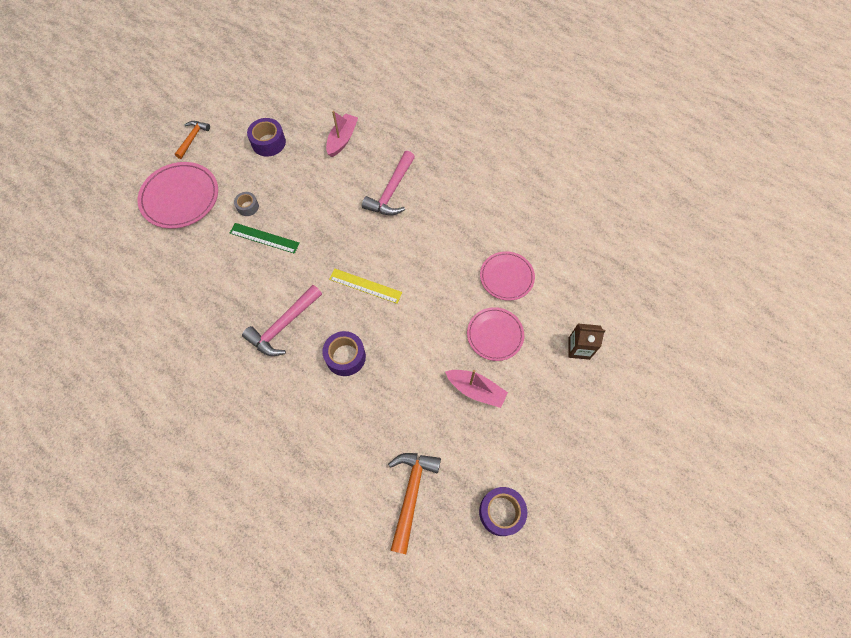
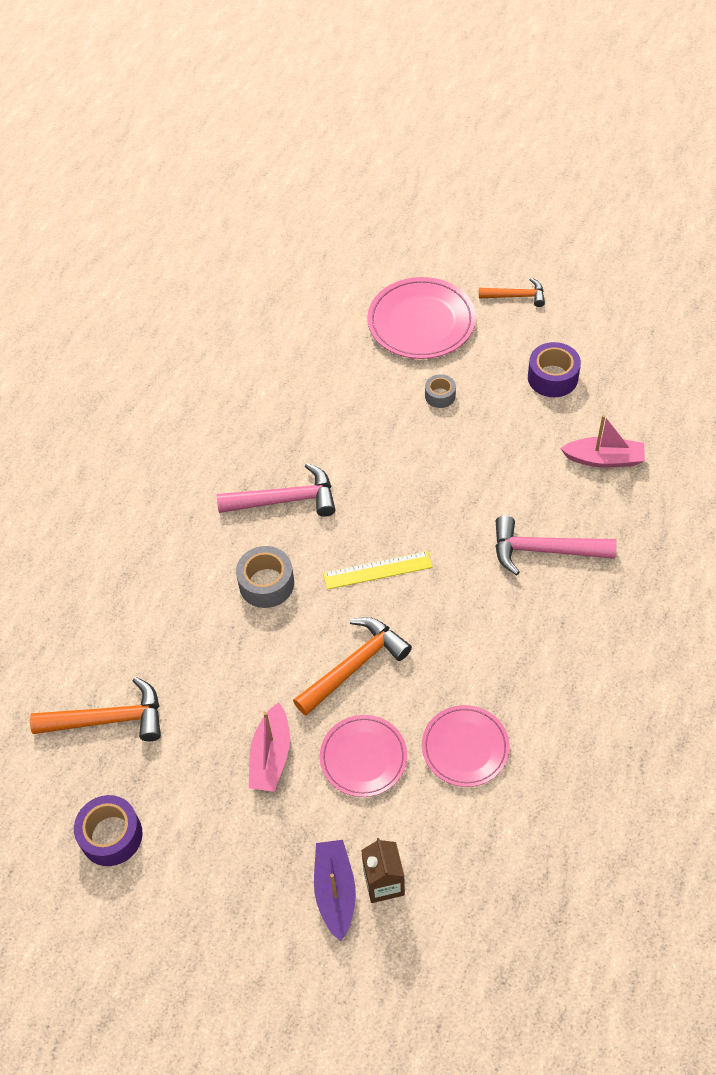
camera: 75 degrees right, 10 degrees down
green ruler [230,223,300,254] -> none
pink hammer [242,285,322,356] -> pink hammer turned 150 degrees clockwise [217,463,336,517]
purple tape [322,331,366,376] -> grey tape [236,546,294,608]
yellow ruler [329,269,402,304] -> yellow ruler turned 75 degrees clockwise [323,551,432,589]
none -> orange hammer [293,617,412,716]
none -> purple boat [314,840,356,941]

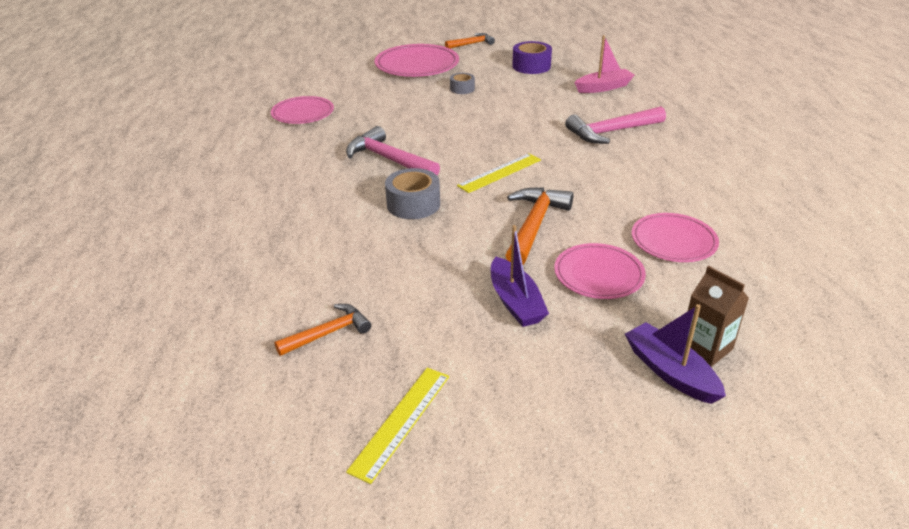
camera: 30 degrees left, 20 degrees down
orange hammer [30,677,161,741] -> orange hammer [274,304,371,356], size x0.62
purple tape [74,795,142,866] -> yellow ruler [346,368,449,484]
pink hammer [217,463,336,517] -> pink hammer turned 105 degrees counterclockwise [346,126,440,175]
pink boat [249,702,290,792] -> purple boat [491,225,549,327]
none -> pink plate [271,96,334,124]

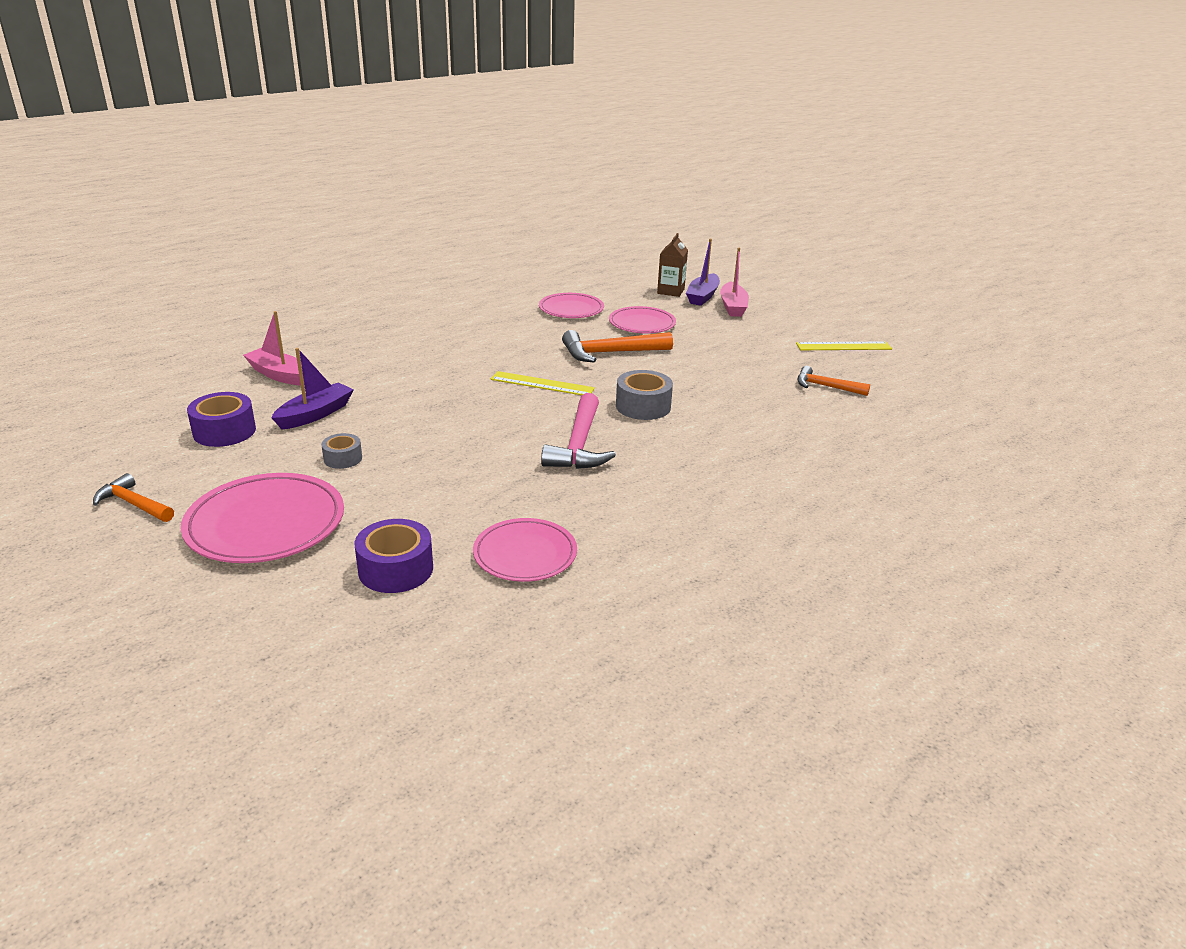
camera: 125 degrees left, 5 degrees down
purple boat [491,225,549,327] -> purple boat moved to [271,348,354,429]
pink hammer [565,106,666,144] -> none
none -> purple tape [355,519,433,593]
none -> pink boat [720,248,749,317]

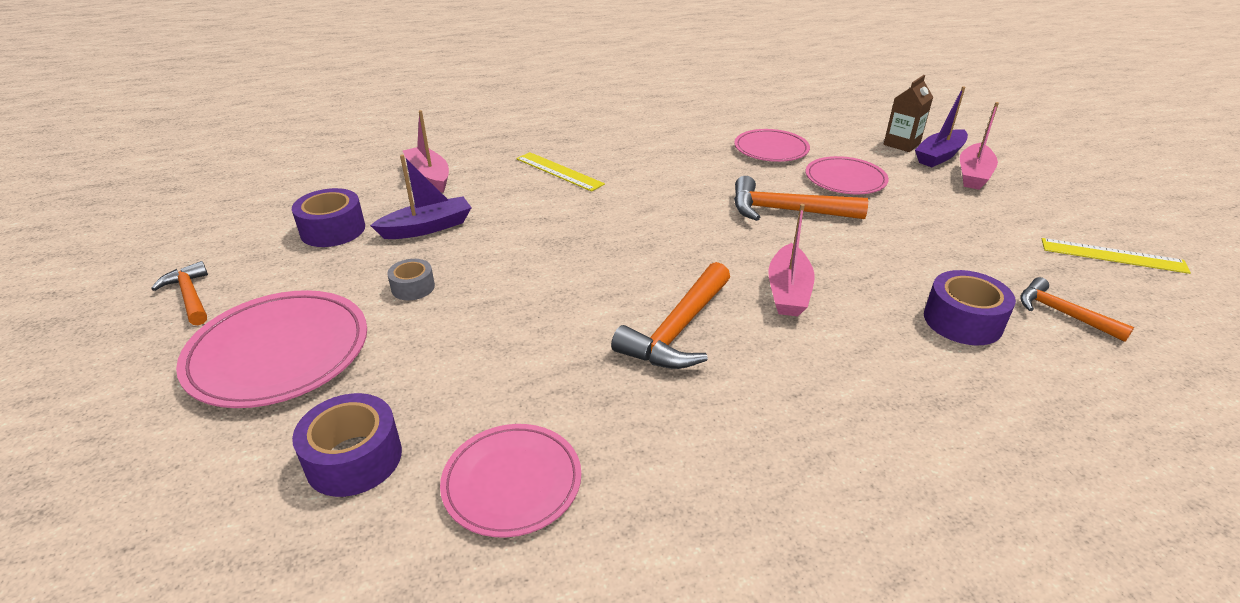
camera: 25 degrees right, 5 degrees up
yellow ruler [491,371,595,395] -> yellow ruler moved to [516,152,605,192]
pink hammer [541,393,616,469] -> orange hammer [611,262,730,369]
grey tape [616,370,673,420] -> pink boat [768,204,815,316]
none -> purple tape [924,270,1016,345]

